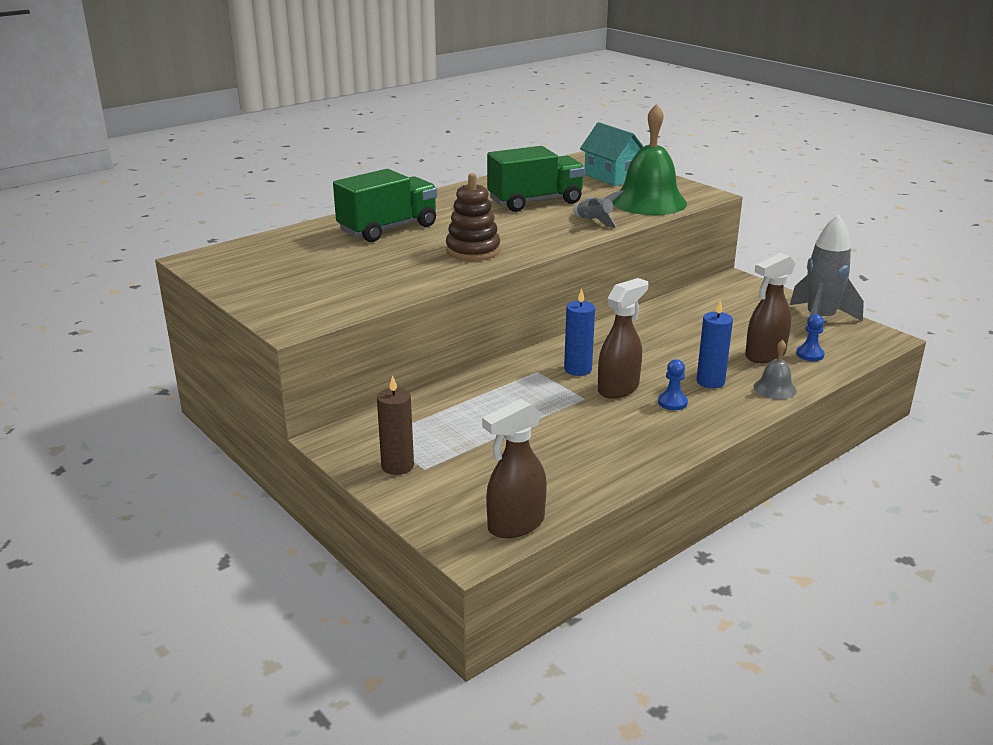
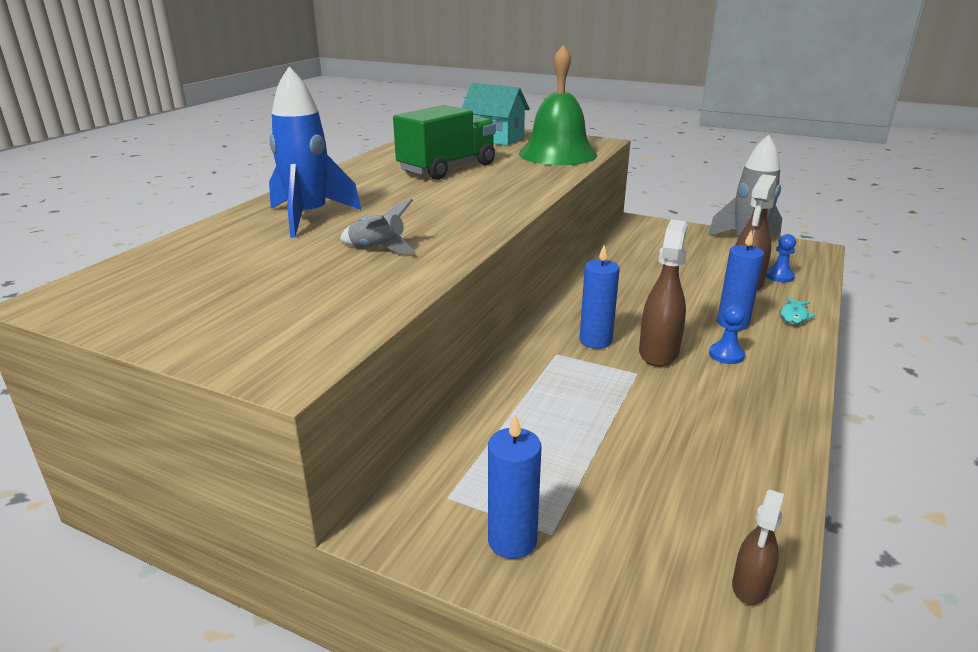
camera: 25 degrees left, 0 degrees up
green truck [333,169,437,242] -> blue rocket [269,67,361,237]
brown candle [377,375,414,475] -> blue candle [488,414,541,559]
brown stacking toy [446,173,500,261] -> none
brown spray bottle [482,398,547,538] -> brown spray bottle [732,490,784,605], size x0.57
grey rocket [573,190,624,228] -> grey rocket moved to [340,199,416,255]
grey bell [754,340,797,399] -> turquoise fish [780,297,816,324]

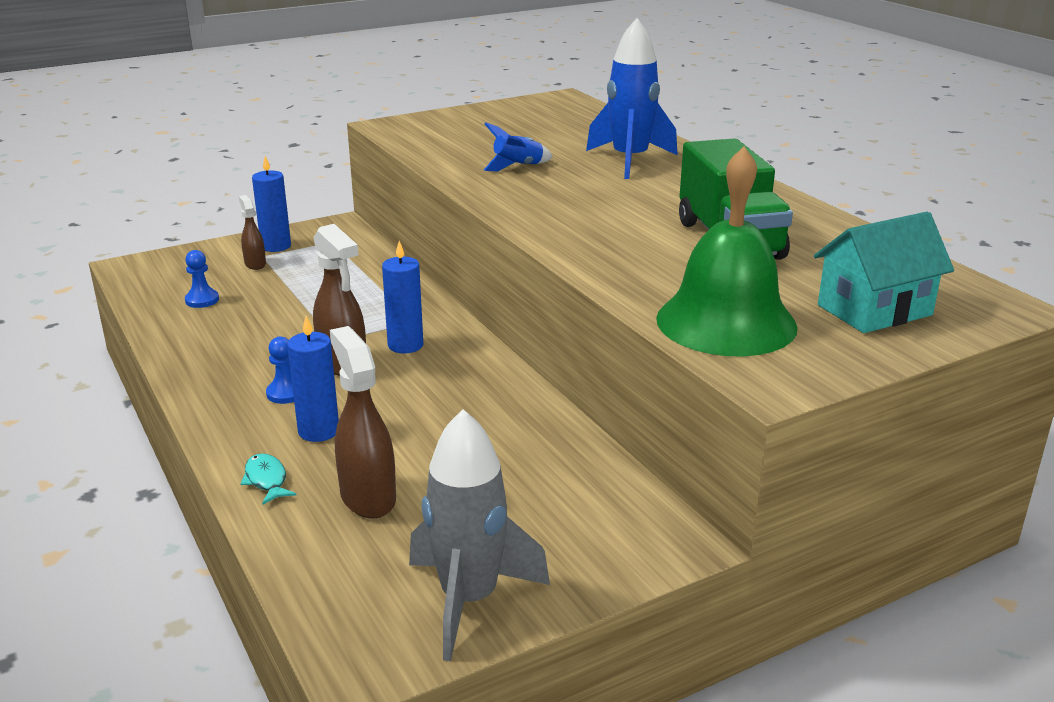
camera: 125 degrees right, 0 degrees up
grey rocket [340,199,416,255] -> blue rocket [484,122,553,172]
brown spray bottle [732,490,784,605] -> brown spray bottle moved to [239,195,266,270]
blue pawn [766,234,796,282] -> blue pawn moved to [185,250,219,308]

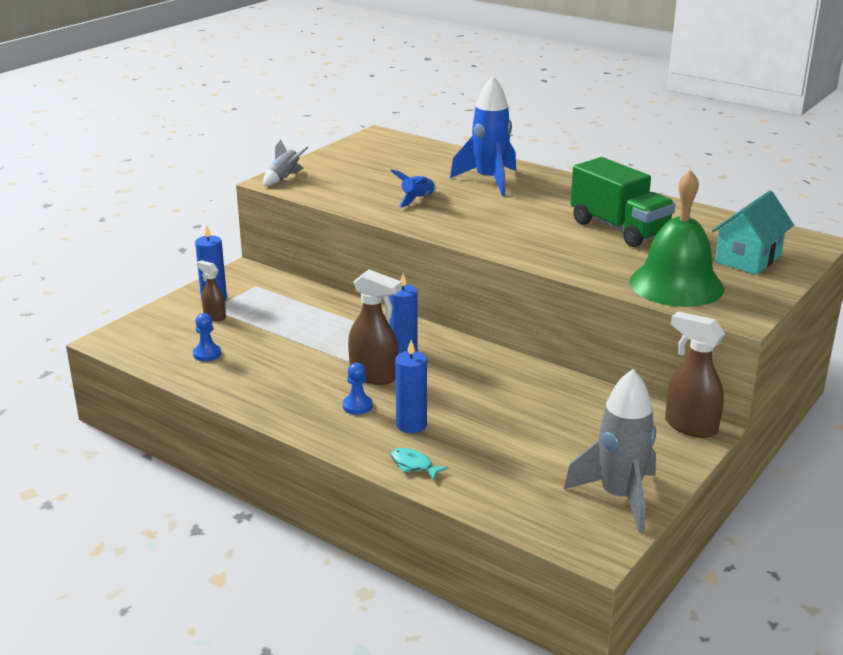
camera: 25 degrees left, 0 degrees up
brown spray bottle [330,326,396,518] -> brown spray bottle moved to [665,311,725,438]
none -> grey rocket [263,140,309,186]

